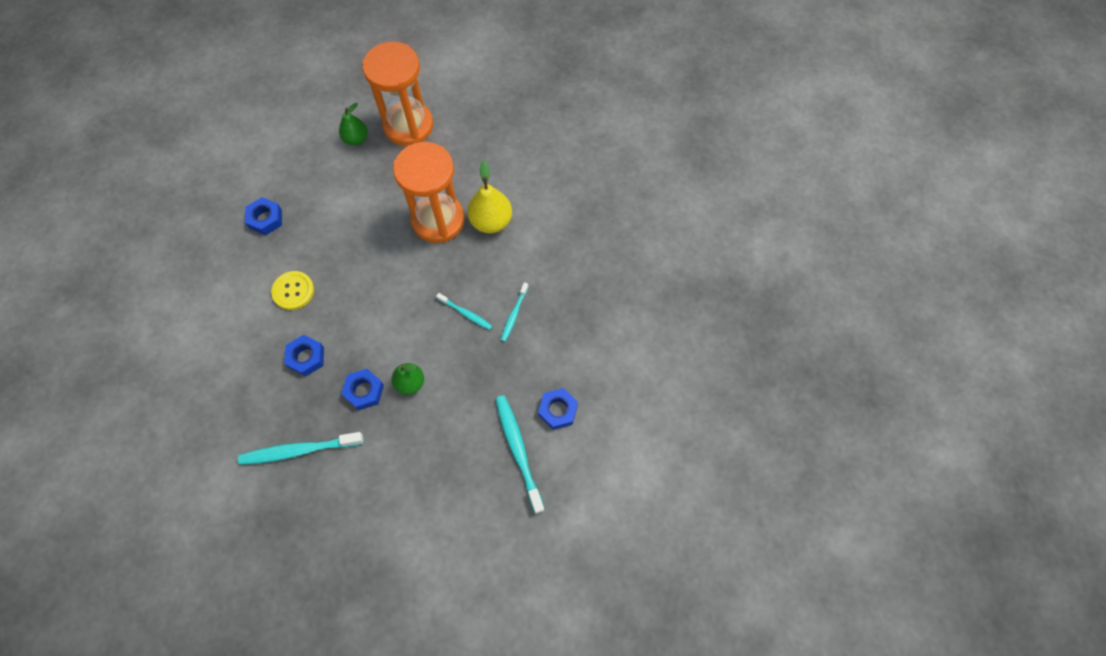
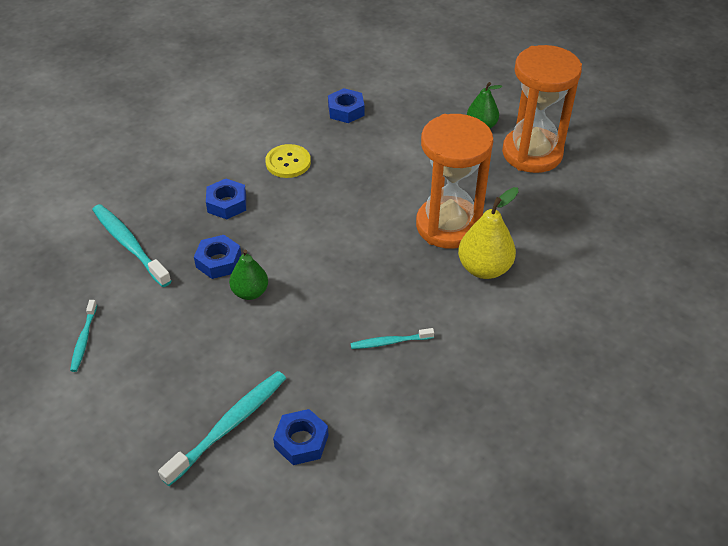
camera: 60 degrees right, 20 degrees down
turquoise toothbrush [436,293,492,330] -> turquoise toothbrush moved to [70,300,97,372]

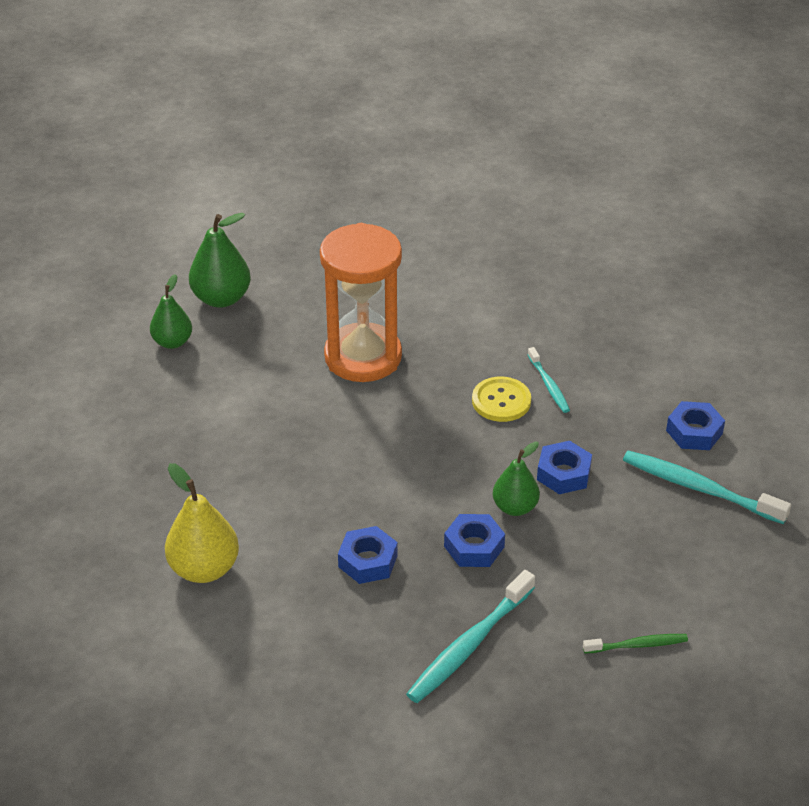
camera: 100 degrees left, 5 degrees down
turquoise toothbrush [70,300,97,372] -> green toothbrush [583,634,688,653]
yellow button [265,144,311,178] -> yellow button moved to [472,377,531,422]
blue nut [328,88,364,123] -> blue nut moved to [537,441,592,494]
yellow pear [458,187,519,279] -> yellow pear moved to [165,463,239,583]
orange hourglass [502,45,582,173] -> green pear [189,213,251,308]

